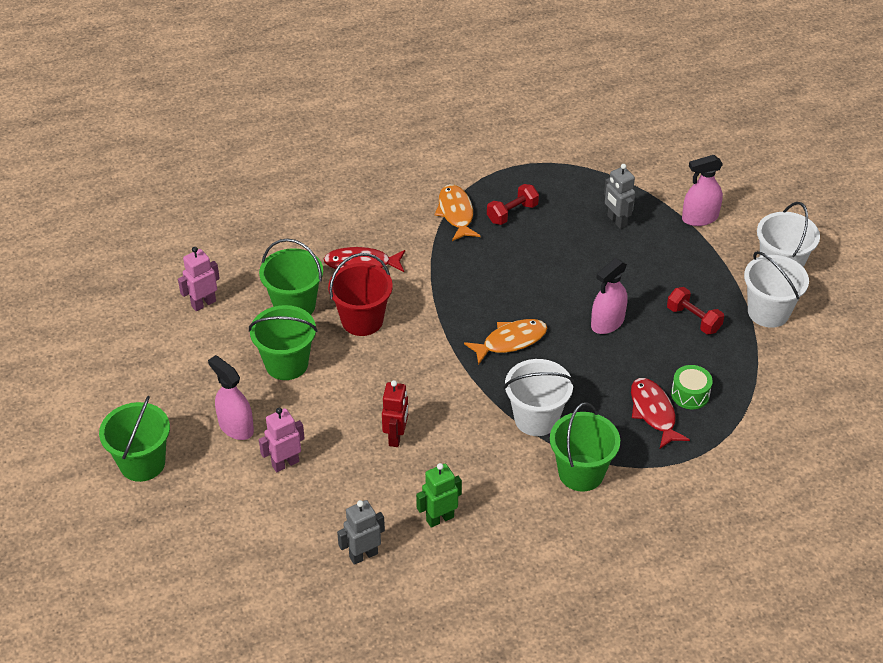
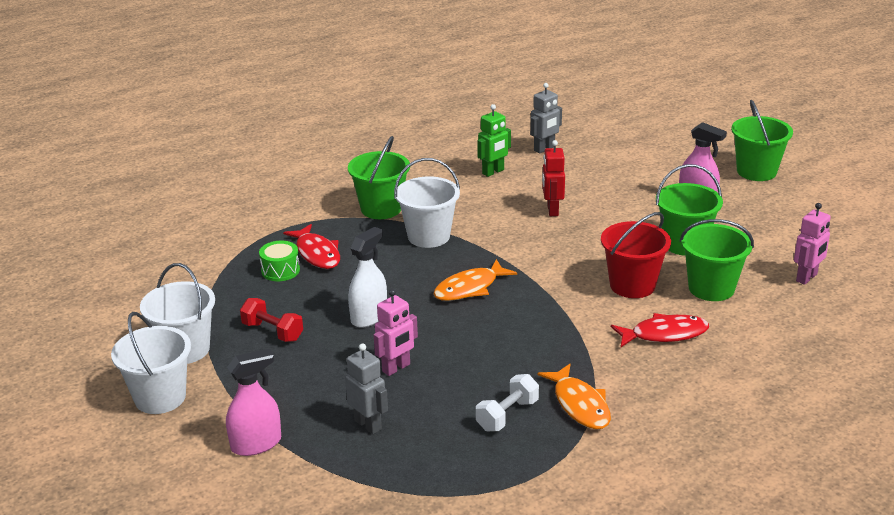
camera: 170 degrees right, 15 degrees down
pink robot [259,408,305,472] -> pink robot moved to [374,289,418,376]
red dumbbell [487,184,539,225] -> white dumbbell [476,374,539,431]
pink spray bottle [591,258,628,334] -> white spray bottle [348,227,387,328]

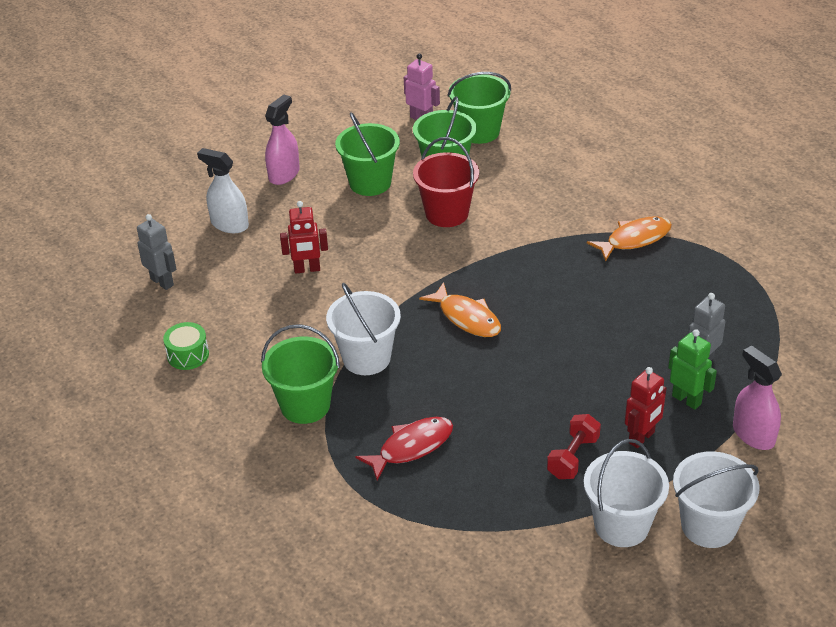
camera: 95 degrees left, 10 degrees up
green drum [259,241,300,281] -> green drum moved to [163,322,209,370]
white spray bottle [348,227,387,328] -> white spray bottle moved to [197,148,249,233]
pink robot [374,289,418,376] -> none
white dumbbell [476,374,539,431] -> none
green robot [477,104,511,177] -> green robot moved to [668,329,717,410]
red fish [611,313,709,347] -> none
green bucket [731,100,793,181] -> green bucket moved to [448,72,511,144]
none -> red robot [625,367,667,448]

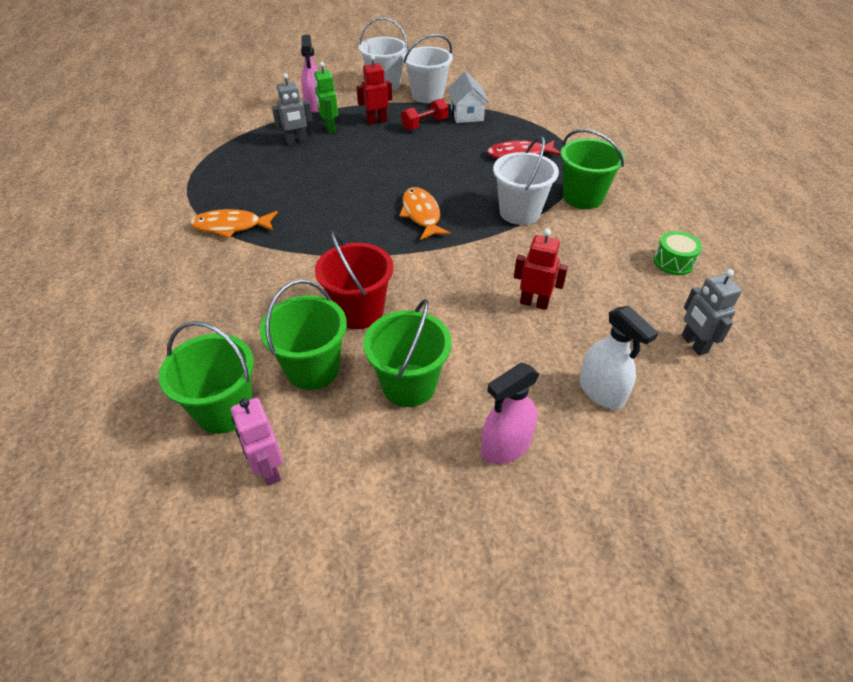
camera: 155 degrees left, 5 degrees up
none -> white house [447,71,489,123]

